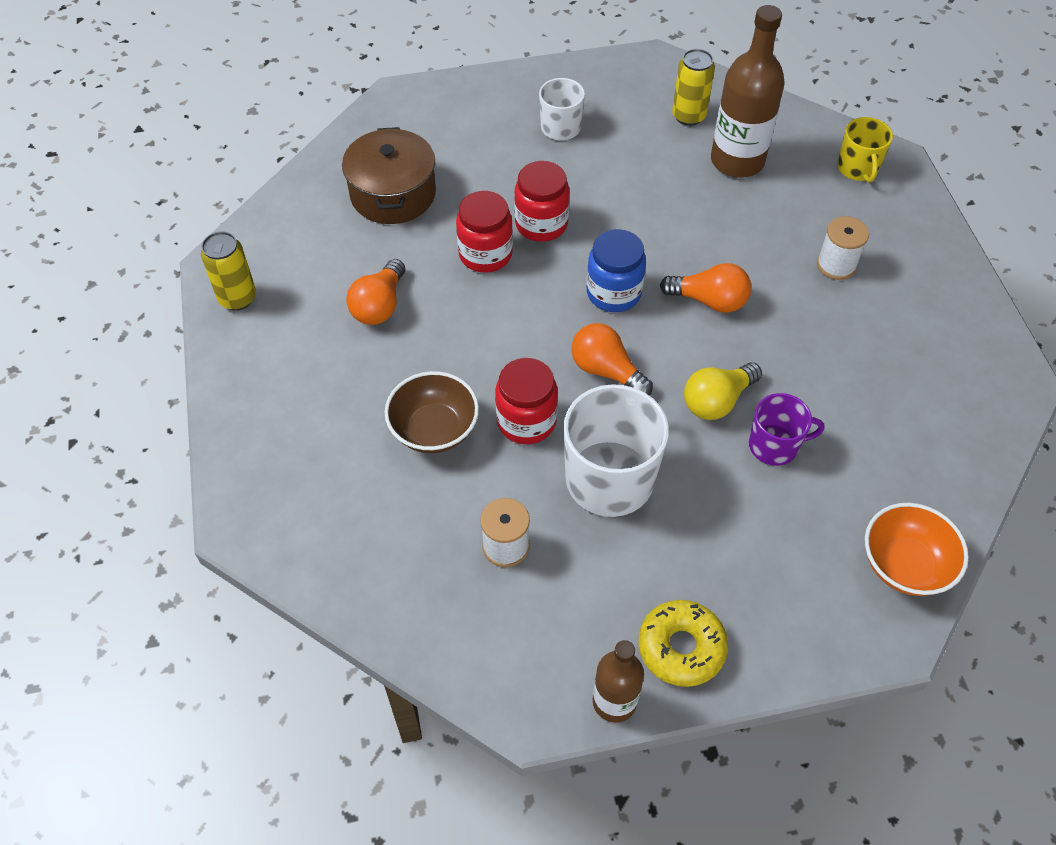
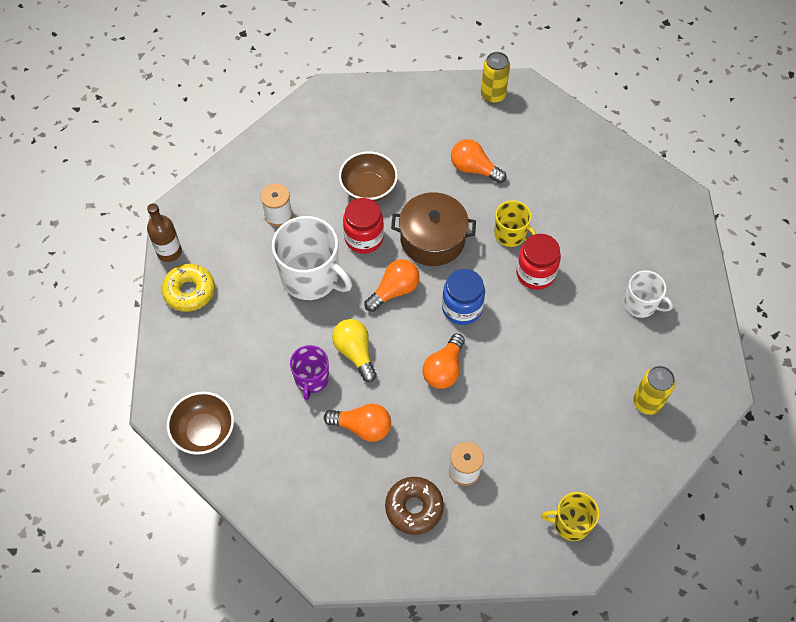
camera: 100 degrees right, 5 degrees up
brown pot [342,127,436,224] -> brown pot moved to [391,192,476,266]
red jar [456,191,513,273] -> yellow mug [494,200,536,247]
brown bottle [711,5,785,178] -> none
orange bowl [865,503,969,596] -> brown bowl [167,392,234,455]
none -> orange light bulb [324,403,391,442]
none -> brown donut [385,477,444,535]

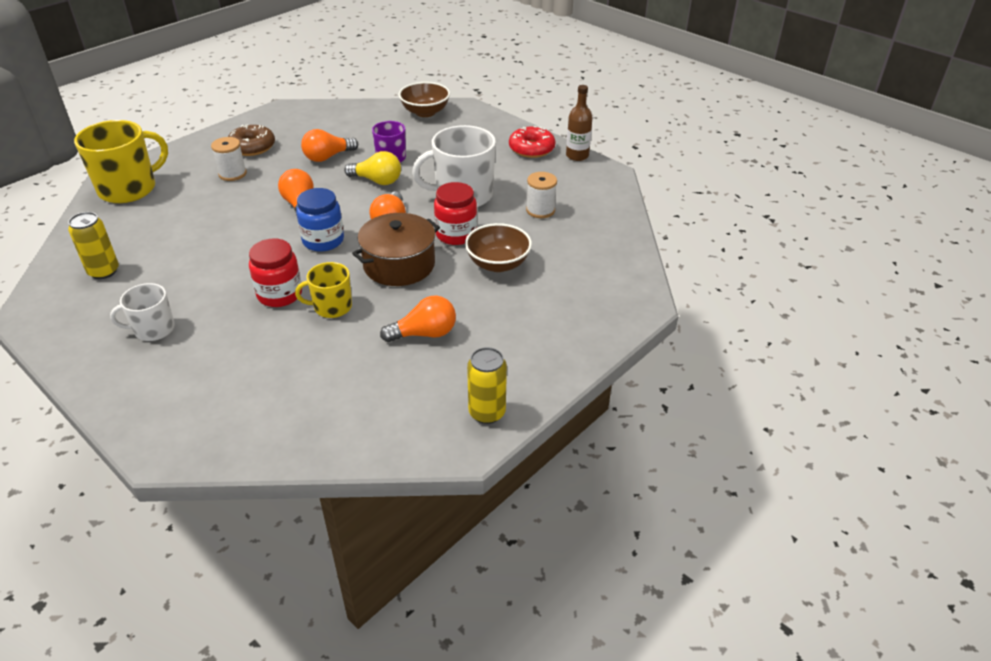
camera: 135 degrees right, 20 degrees down
yellow donut [162,264,215,312] -> red donut [509,126,556,158]
yellow mug [541,492,599,541] -> yellow mug [74,120,168,203], size x1.77

